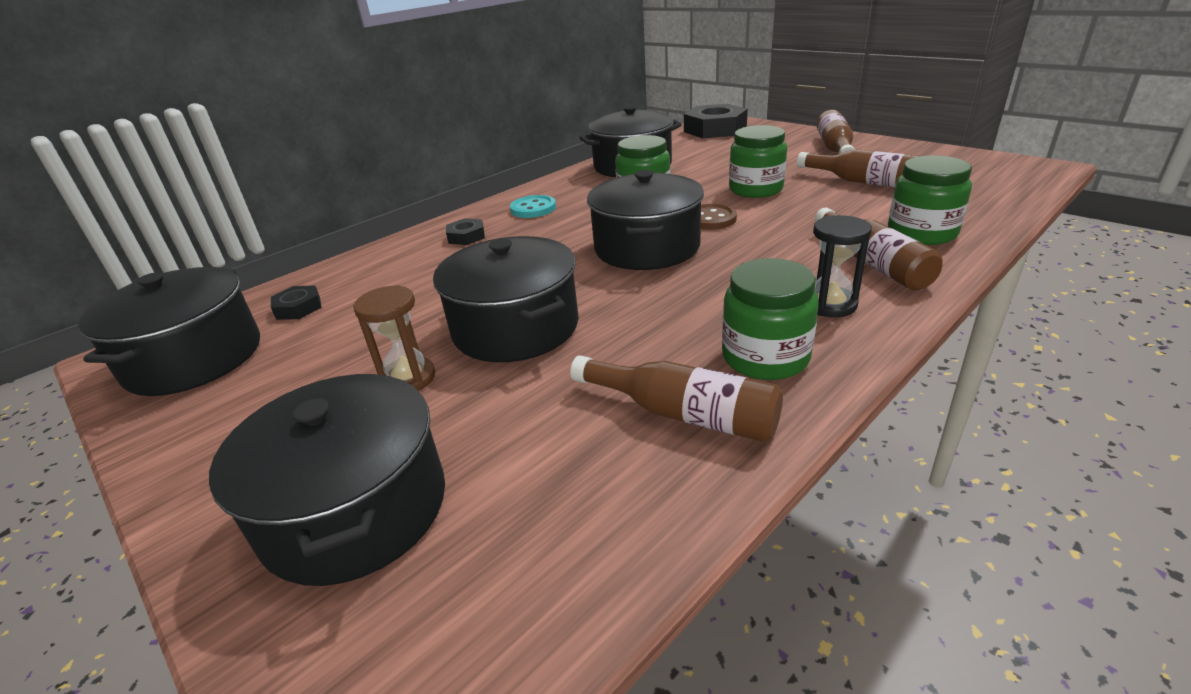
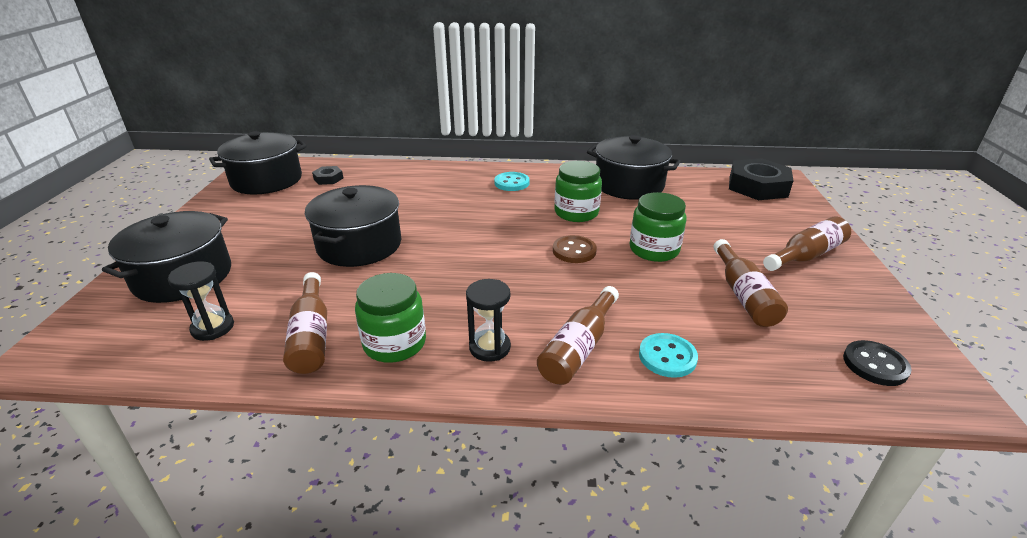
camera: 45 degrees right, 0 degrees up
brown hourglass [353,285,435,391] -> none
black nut [446,218,485,245] -> none
black pot [587,170,704,270] -> none
green jar [888,156,972,245] -> turquoise button [639,333,698,378]
none -> black hourglass [168,261,234,341]
none -> black button [843,340,912,386]

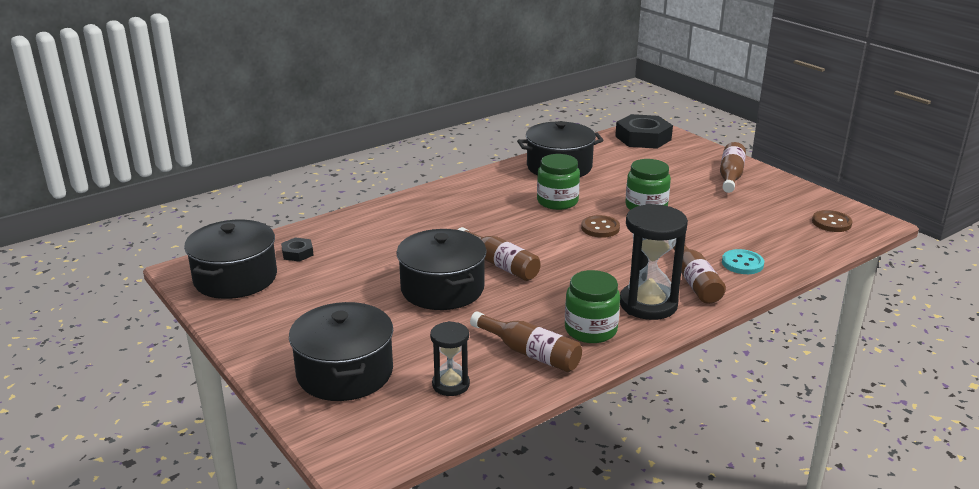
camera: 40 degrees left, 5 degrees down
black hourglass [466,279,511,362] -> black hourglass [620,204,688,320], size x1.76
turquoise button [494,172,530,191] -> none
brown bottle [713,239,788,327] -> brown bottle moved to [458,227,540,281]
black button [843,340,912,386] -> brown button [812,210,852,232]

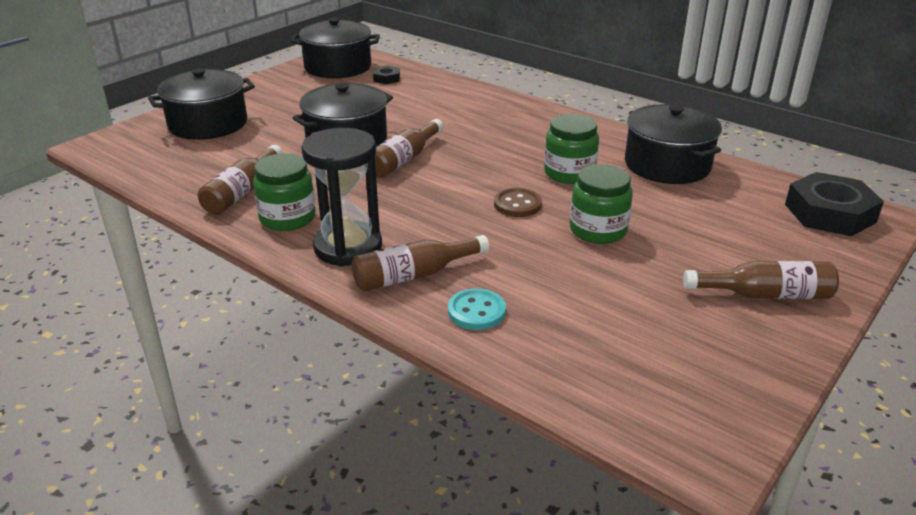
camera: 75 degrees right, 5 degrees up
black hourglass [430,321,470,396] -> none
brown button [812,210,852,232] -> none

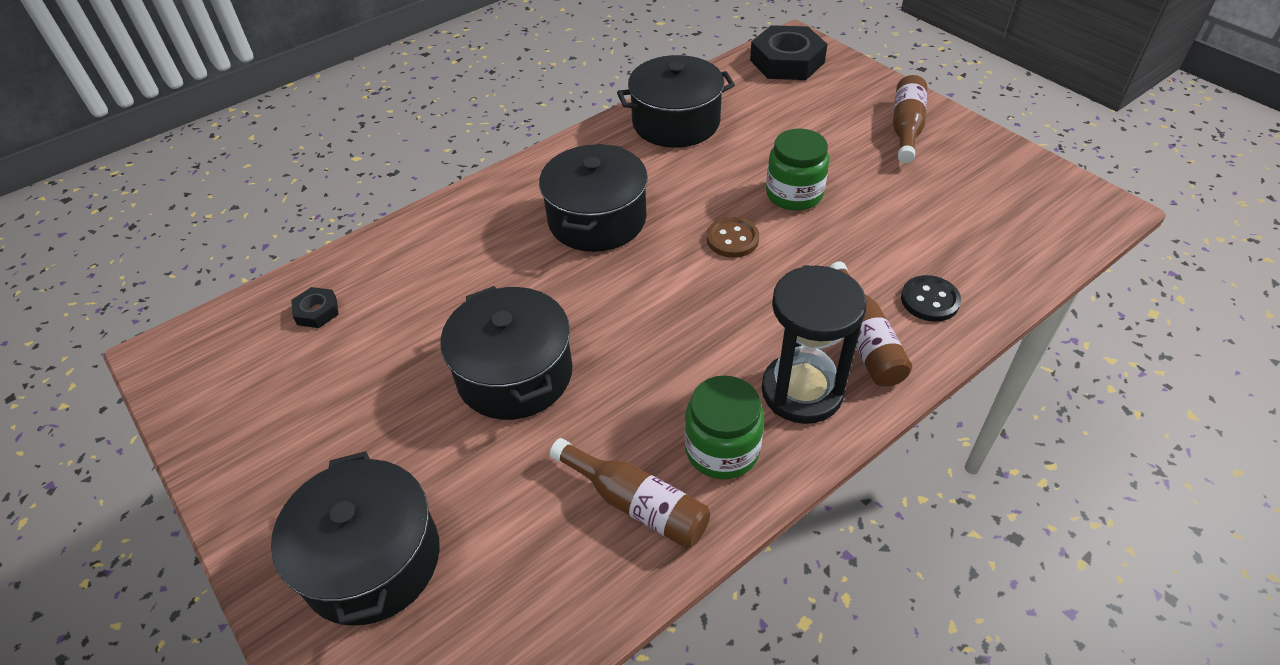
camera: 75 degrees left, 15 degrees up
black pot [291,18,380,78] -> black pot moved to [539,144,648,252]
brown bottle [375,119,443,178] -> none
turquoise button [448,288,506,330] -> black button [901,275,961,322]
green jar [544,114,599,184] -> none

